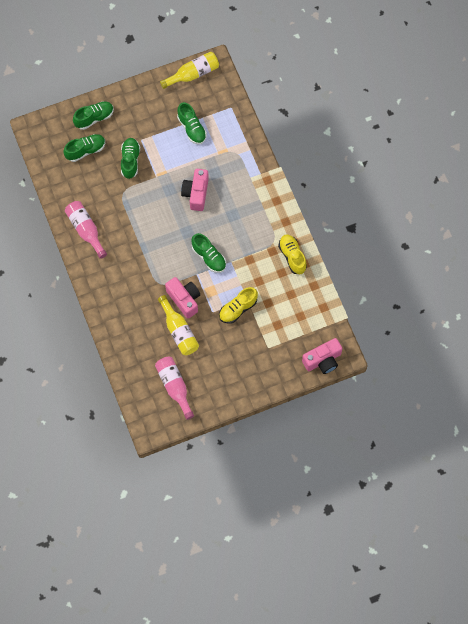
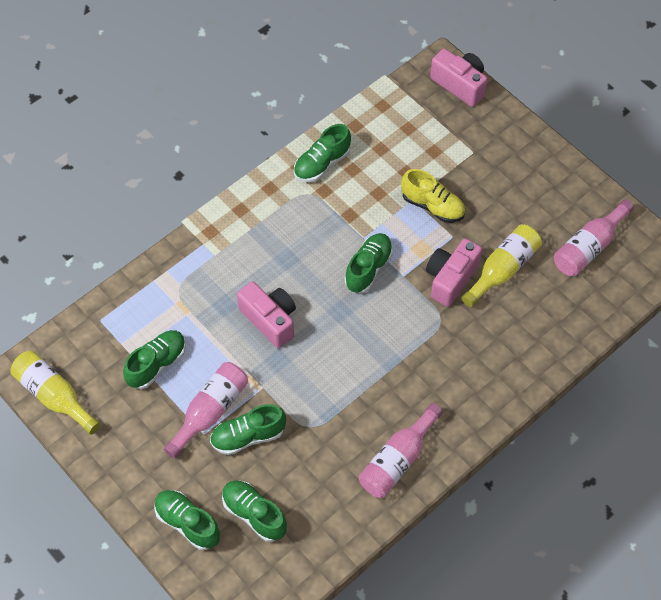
camera: 110 degrees left, 10 degrees down
pink camera [181,169,209,211] -> pink camera turned 120 degrees counterclockwise [237,281,296,348]
yellow shoe [278,234,307,274] -> green shoe [294,124,351,182]
none -> pink bottle [164,362,248,458]

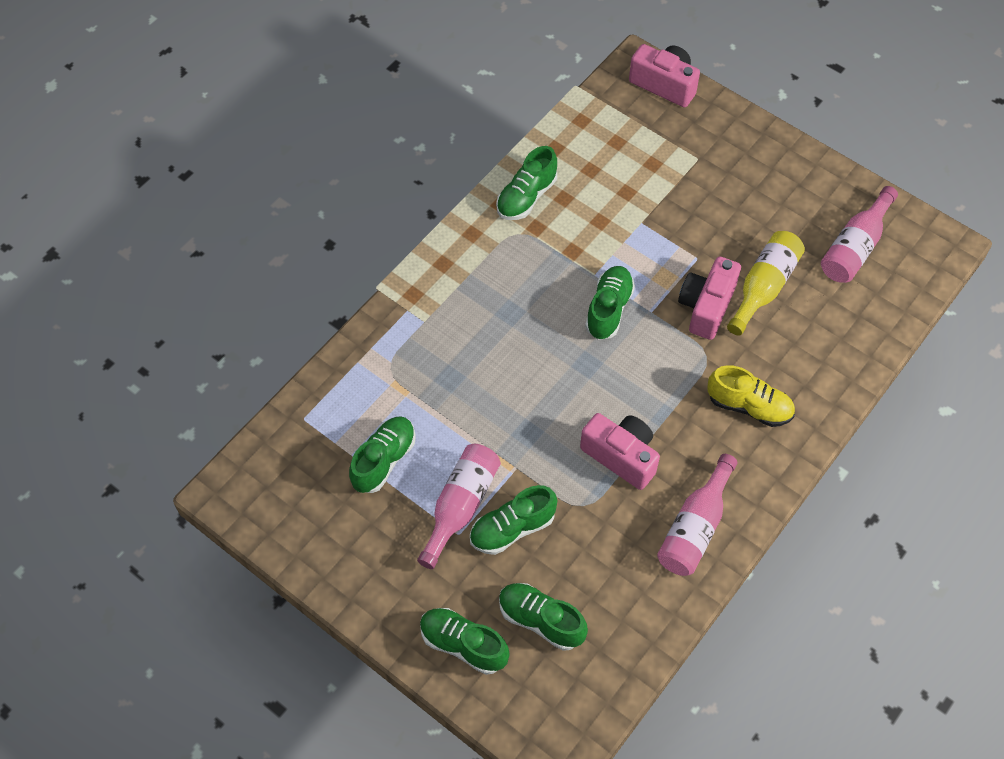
camera: 10 degrees left, 0 degrees up
yellow bottle [10,351,101,435] -> none
pink camera [237,281,296,348] -> pink camera moved to [580,413,660,490]
yellow shoe [401,169,466,223] -> yellow shoe moved to [707,365,795,427]

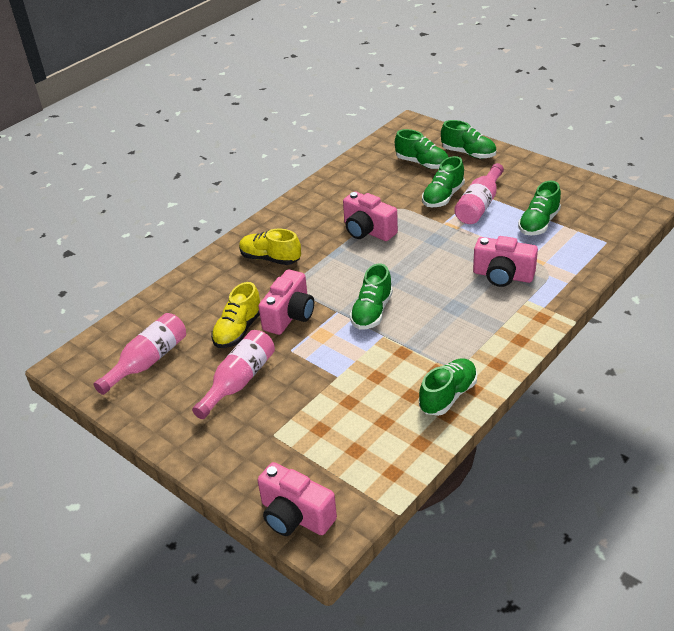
camera: 175 degrees left, 20 degrees down
green shoe [470,485,557,555] -> green shoe turned 150 degrees clockwise [422,156,465,207]
pink bottle [657,454,738,576] -> pink bottle moved to [192,330,275,419]
yellow bottle [727,231,805,336] -> yellow shoe [211,282,260,348]
none -> pink camera [473,236,538,287]

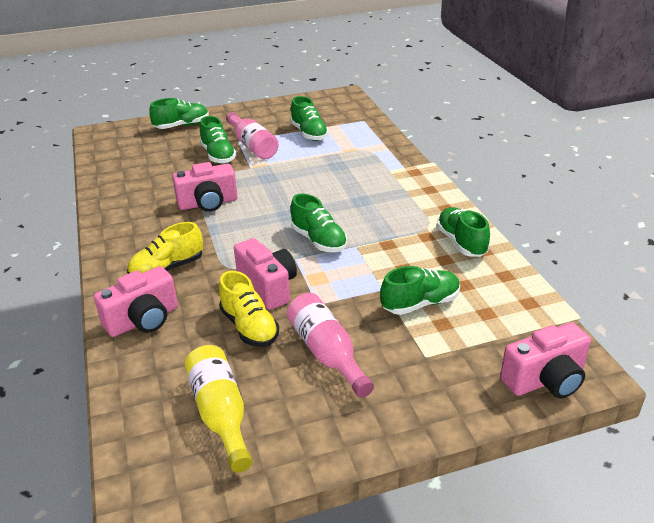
camera: 60 degrees left, 5 degrees down
pink bottle [94,313,186,395] -> yellow bottle [185,345,252,473]
green shoe [395,129,448,169] -> green shoe moved to [380,266,460,315]
pink camera [473,236,538,287] -> pink camera moved to [94,266,178,337]

